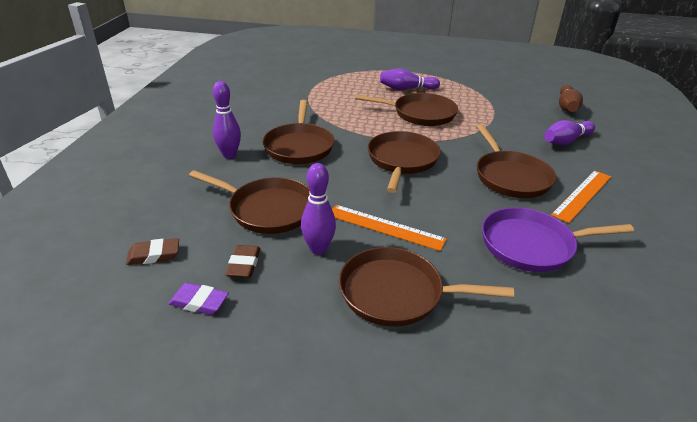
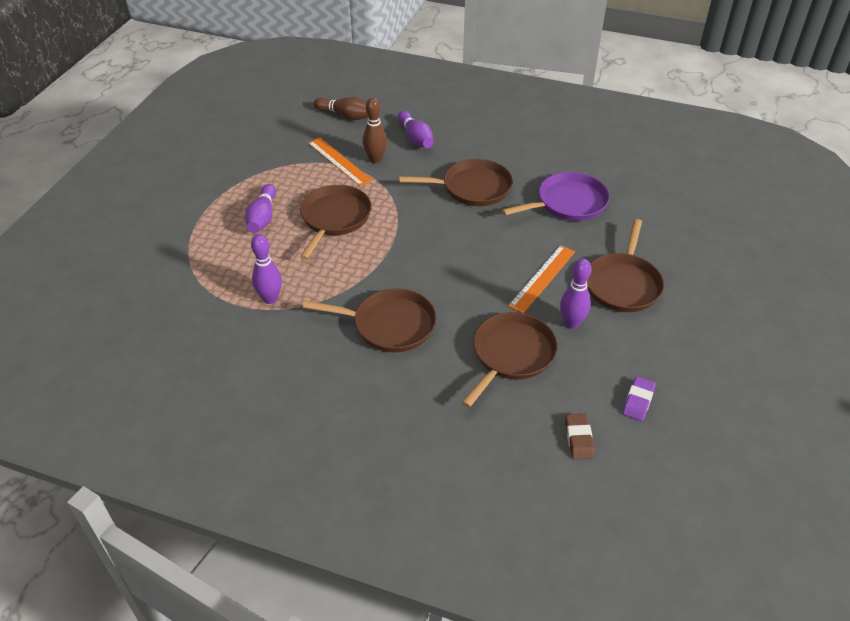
camera: 80 degrees left, 10 degrees up
purple bowling pin [213,81,241,159] -> purple bowling pin moved to [251,234,282,304]
brown eraser [225,245,260,278] -> none
brown pan [368,131,441,193] -> none
purple pan [482,207,634,272] -> purple pan turned 120 degrees counterclockwise [502,172,610,221]
orange ruler [551,170,611,223] -> orange ruler moved to [308,138,372,186]
none -> brown bowling pin [363,98,387,163]

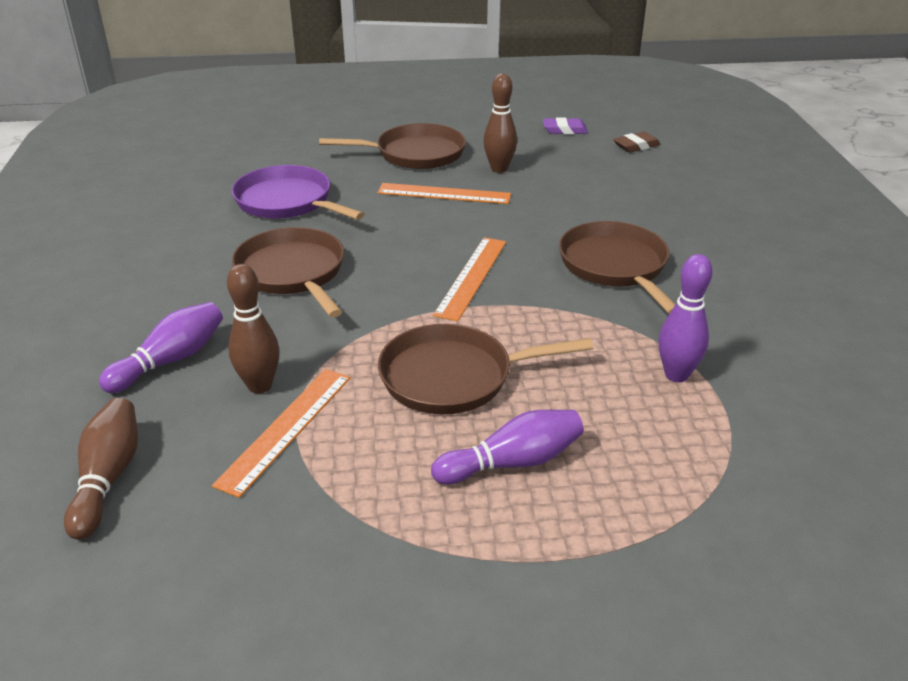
camera: 115 degrees left, 10 degrees down
brown pan [461,312,558,408] -> none
purple bowling pin [560,259,591,329] -> brown bowling pin [483,73,517,173]
none -> orange ruler [433,237,506,321]

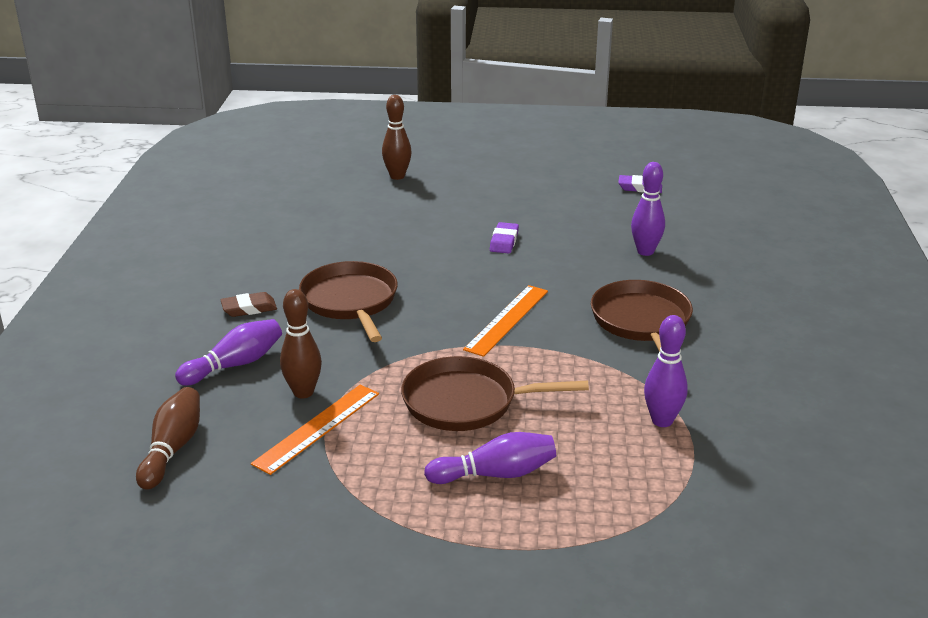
camera: 10 degrees right, 5 degrees down
purple pan [231,165,364,220] -> none
brown pan [319,123,466,169] -> none
orange ruler [377,183,511,204] -> purple eraser [490,222,519,253]
brown bowling pin [483,73,517,173] -> brown bowling pin moved to [382,95,412,180]
brown eraser [613,132,661,152] -> brown eraser moved to [220,292,277,317]
none -> purple bowling pin [631,162,665,256]

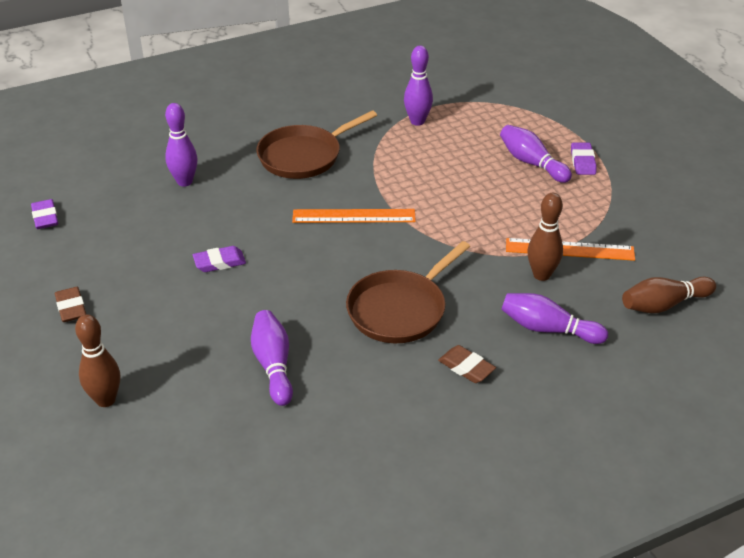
camera: 120 degrees left, 10 degrees up
brown pan [401,356,589,431] -> none
none -> brown eraser [55,287,86,322]
none -> purple bowling pin [251,310,293,406]
none -> purple eraser [571,143,597,175]

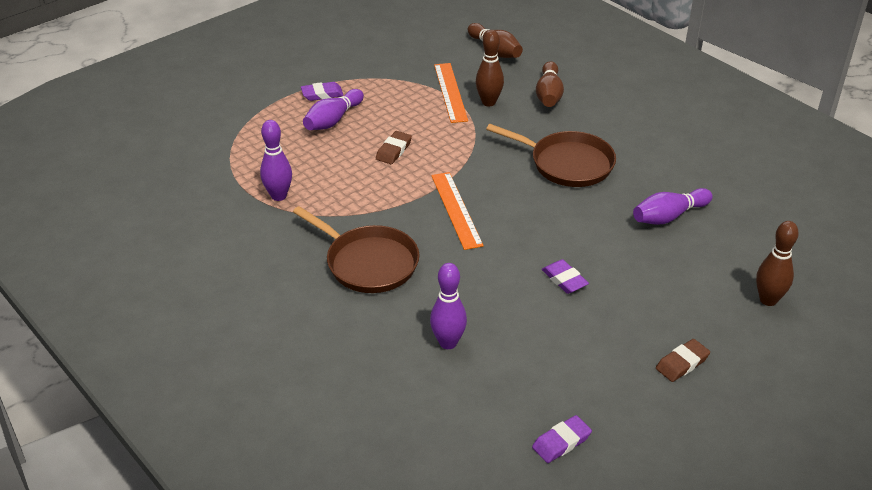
camera: 105 degrees left, 0 degrees up
brown eraser [438,345,496,383] -> brown eraser moved to [376,131,412,164]
purple bowling pin [501,293,608,344] -> brown bowling pin [536,61,564,107]

